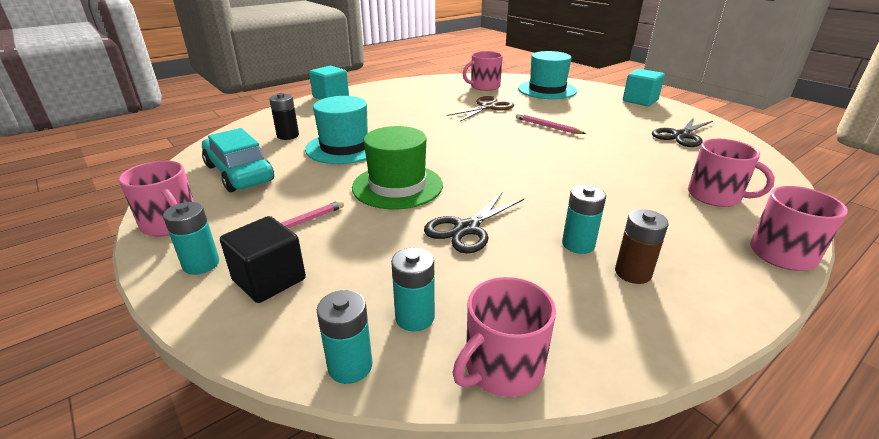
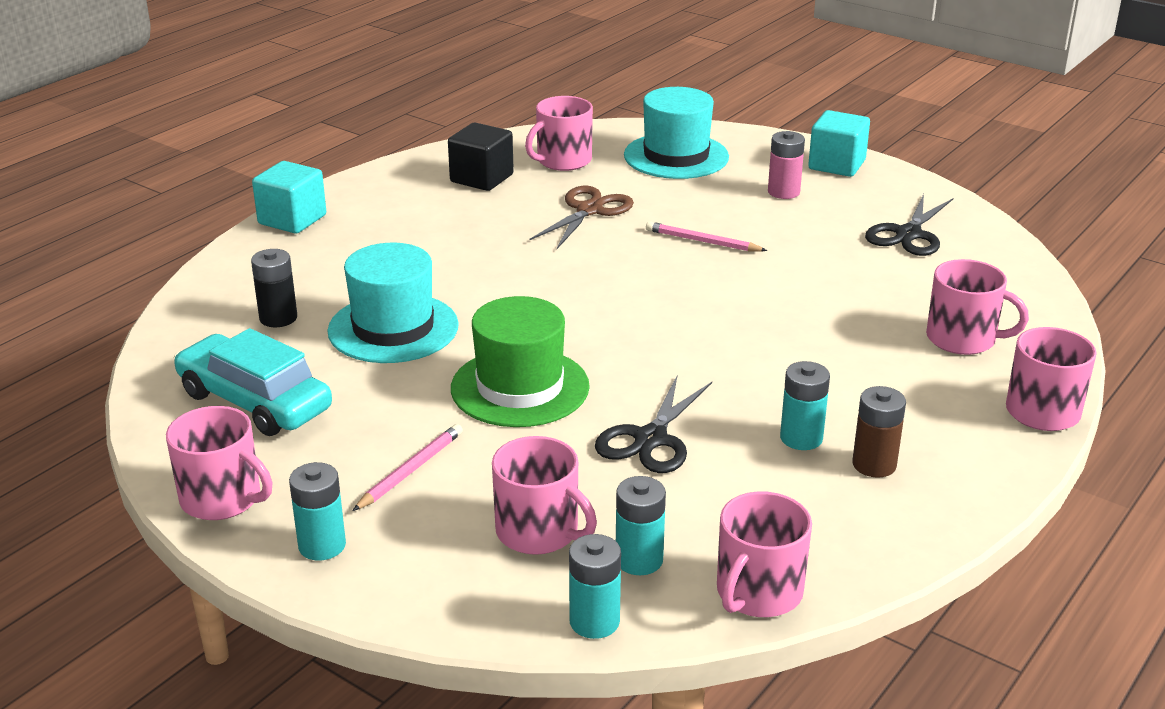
camera: 15 degrees left, 0 degrees up
black cube [220,216,306,303] -> black cube moved to [448,123,514,191]
none -> pink mug [492,436,597,555]
none -> pink battery [768,131,805,199]

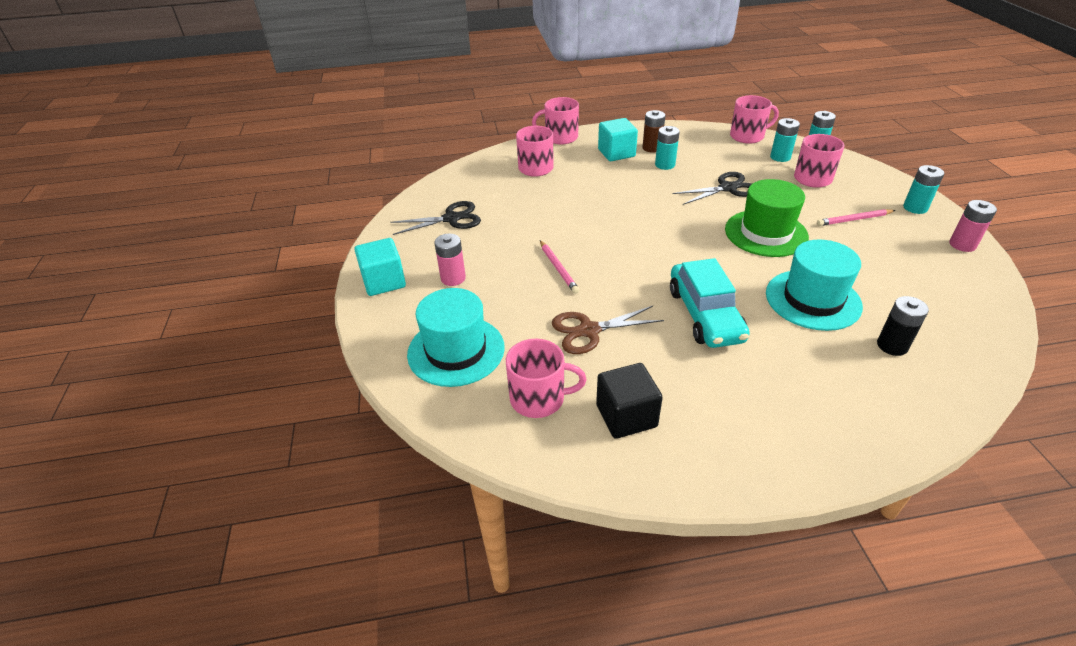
camera: 135 degrees left, 10 degrees up
pink mug [166,406,273,520] -> pink battery [949,200,997,252]
turquoise car [173,328,332,436] -> turquoise car moved to [670,258,749,348]
turquoise cube [252,161,326,234] -> turquoise cube moved to [598,118,638,161]

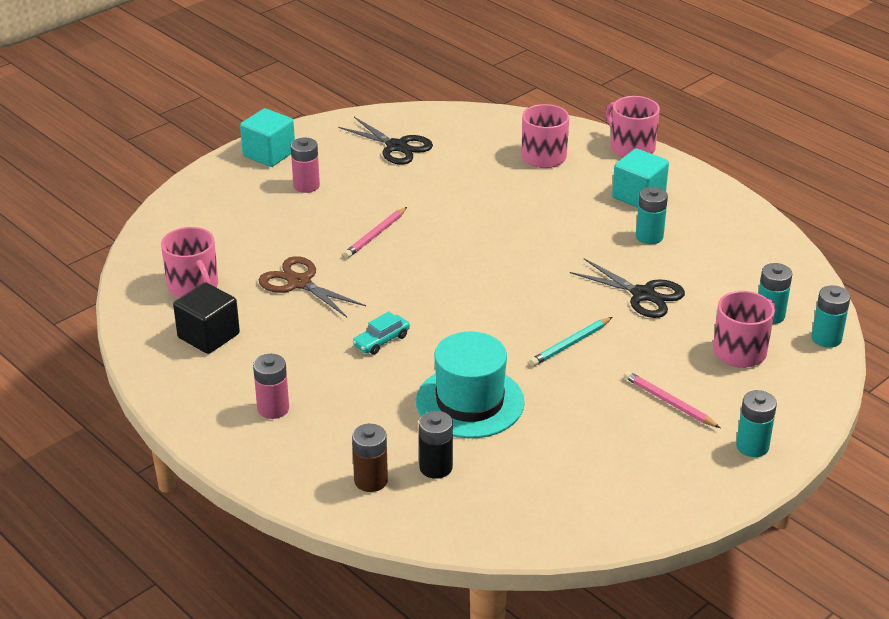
camera: 55 degrees right, 5 degrees down
turquoise hat [407,288,505,387] -> none
brown battery [643,110,665,153] -> brown battery moved to [352,424,388,492]
turquoise car [670,258,749,348] -> turquoise car [352,311,410,355], size x0.48
green hat [725,179,809,257] -> turquoise pencil [529,317,612,366]
pink mug [730,95,779,144] -> none
pink battery [949,200,997,252] -> pink battery moved to [253,354,289,419]

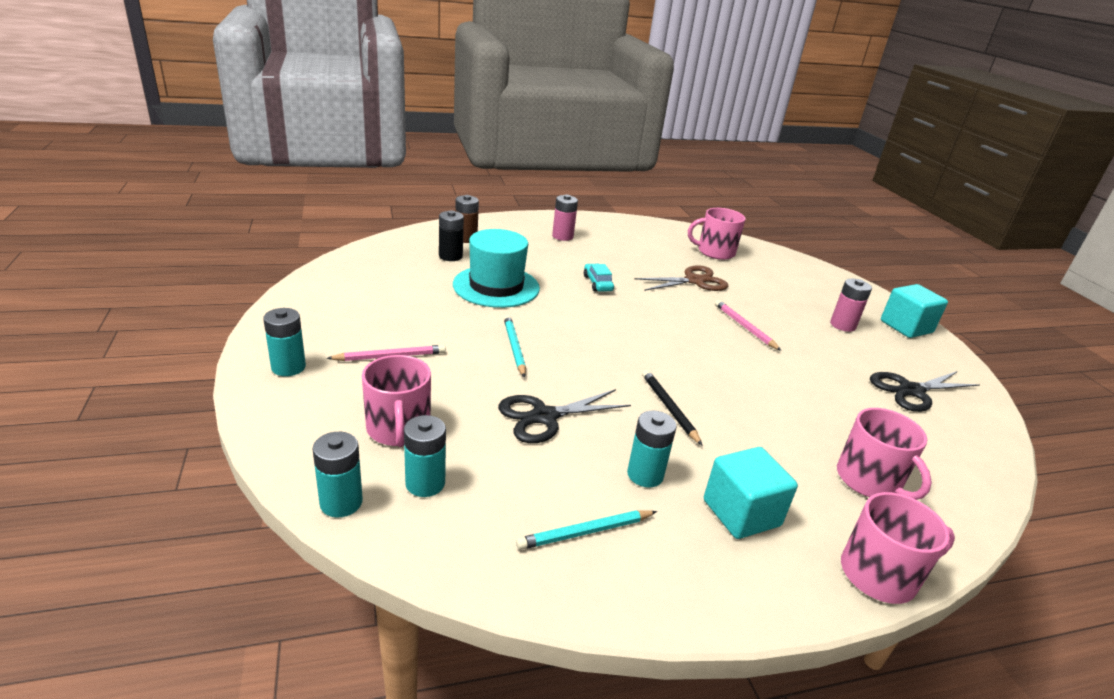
camera: 115 degrees right, 5 degrees down
black cube [173,282,240,354] -> none
none -> turquoise pencil [516,510,657,550]
none -> black pencil [642,370,703,446]

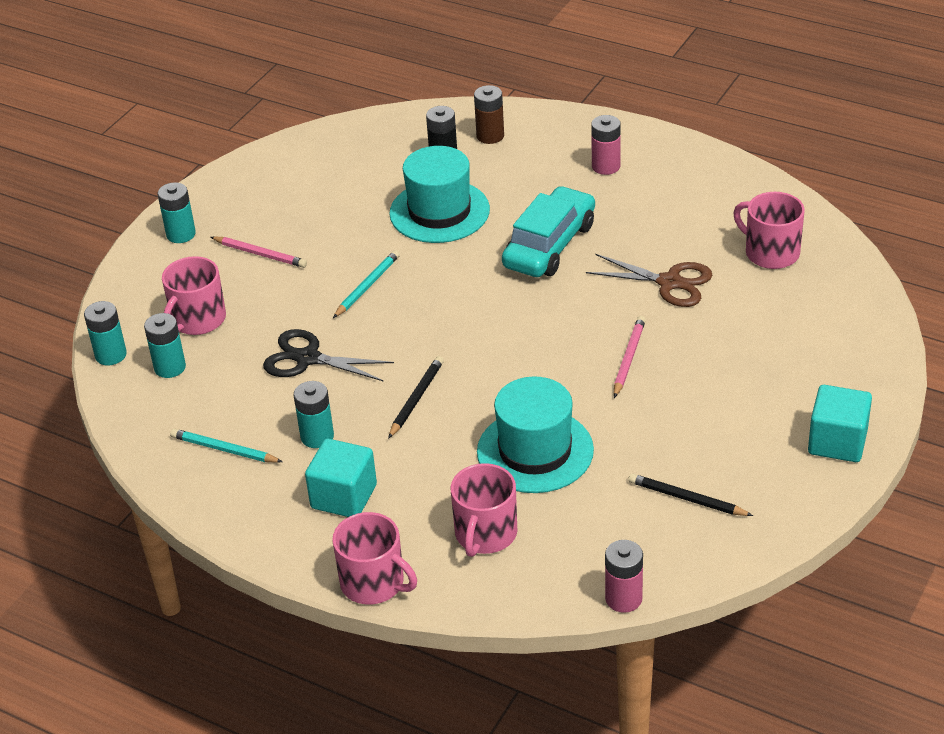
camera: 50 degrees right, 10 degrees up
turquoise car [584,264,614,292] -> turquoise car [502,186,595,277], size x2.09
pink battery [830,279,872,332] -> pink battery moved to [605,540,643,613]
black scissors [870,371,980,412] -> black pencil [628,474,753,516]
none -> turquoise hat [477,377,594,493]

